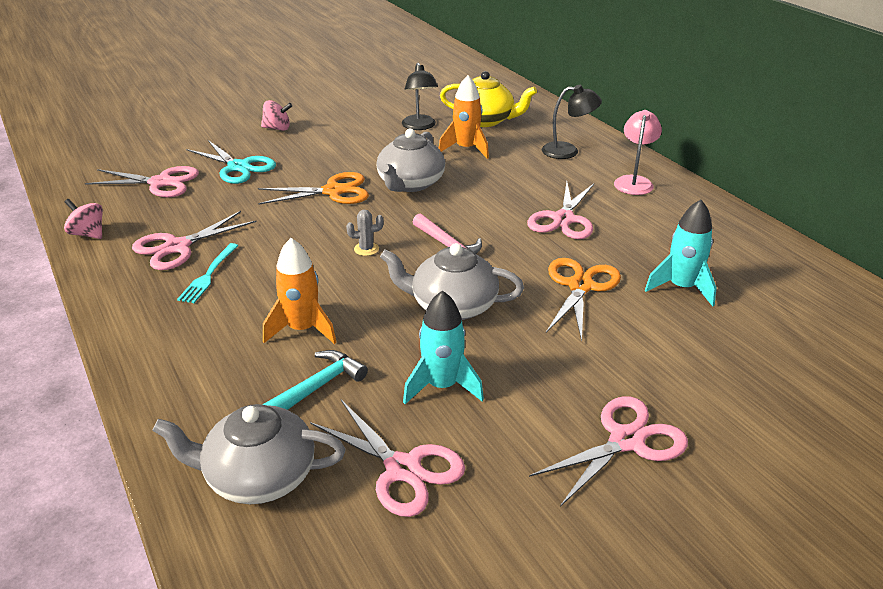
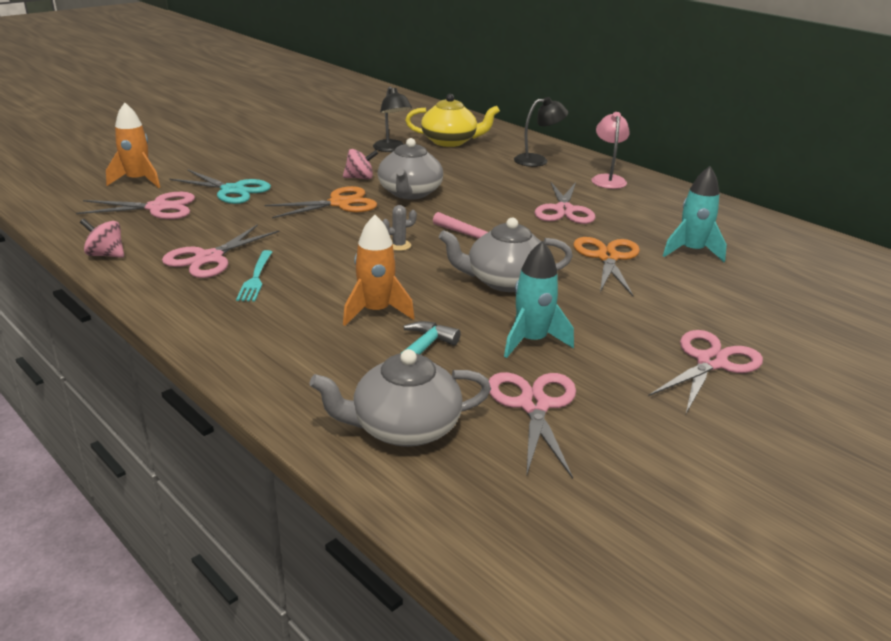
camera: 15 degrees left, 5 degrees down
pink spinning top [261,100,292,131] -> pink spinning top moved to [343,149,378,179]
pink scissors [310,400,465,517] -> pink scissors turned 120 degrees counterclockwise [489,372,576,479]
orange rocket [439,75,489,159] -> orange rocket moved to [106,103,160,188]

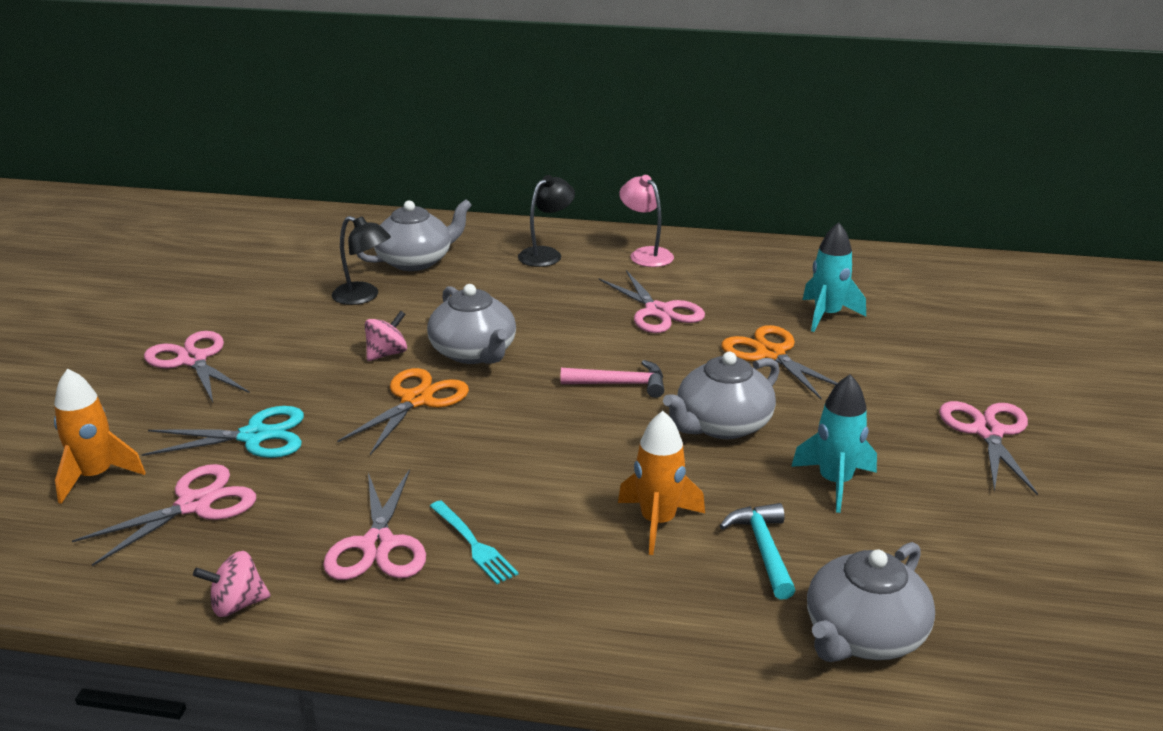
camera: 35 degrees left, 0 degrees up
grey cactus [383,205,417,251] -> none
yellow teapot [405,94,500,147] -> grey teapot [357,199,472,271]
pink scissors [489,372,576,479] -> pink scissors moved to [144,331,250,402]

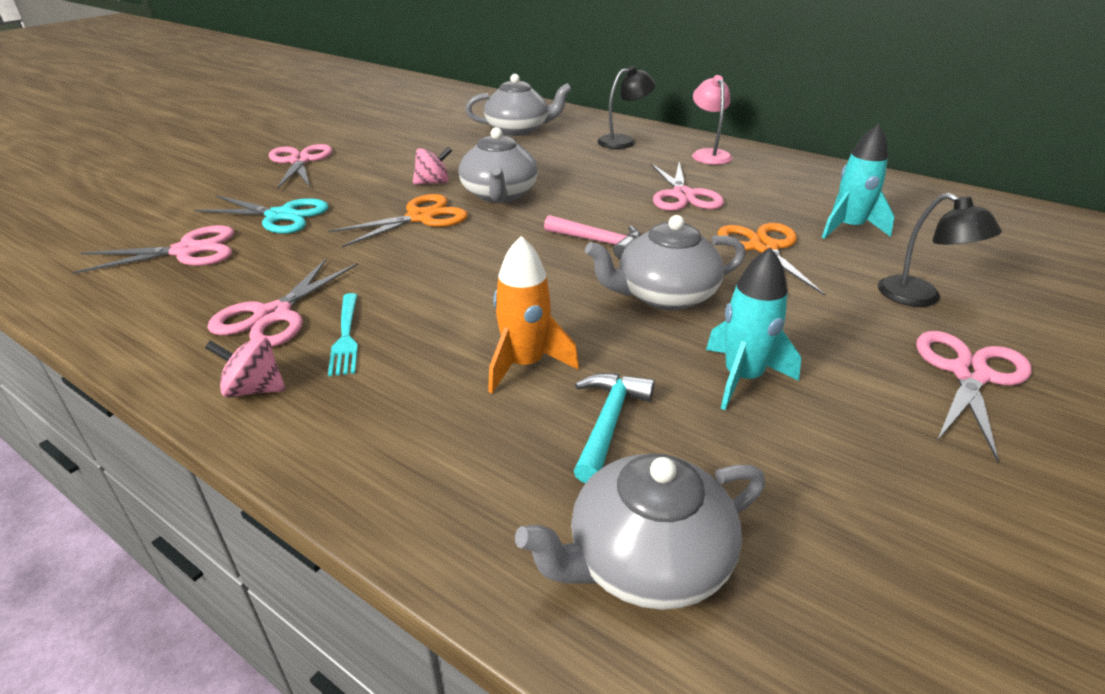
camera: 25 degrees right, 5 degrees up
orange rocket [54,369,146,504] -> none
pink spinning top [193,551,271,617] -> pink spinning top moved to [205,337,286,398]
black lamp [332,216,391,305] -> black lamp moved to [878,193,1002,307]

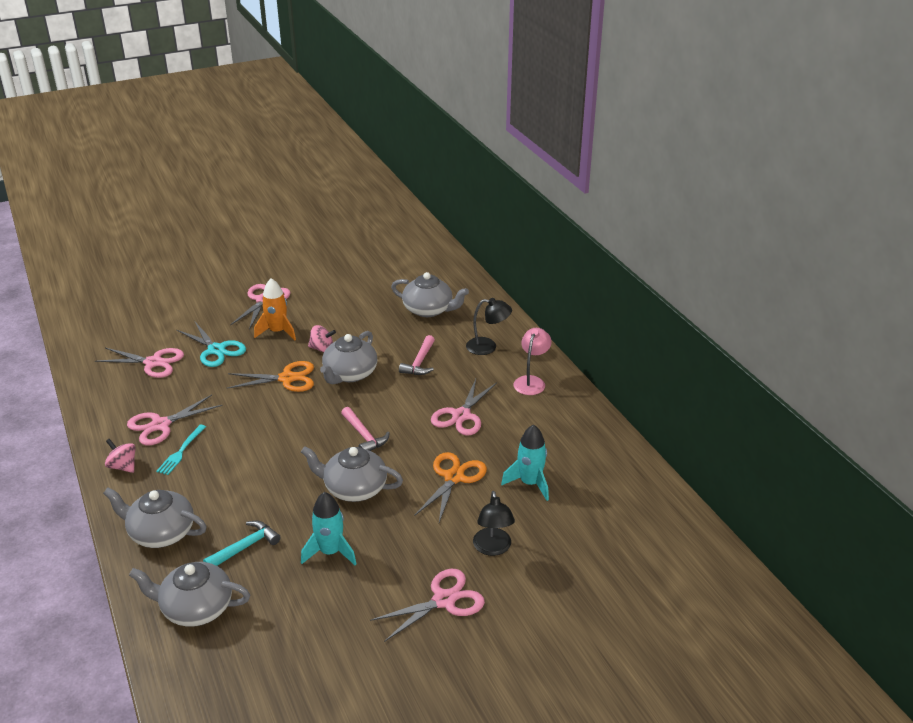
camera: 30 degrees right, 0 degrees up
orange rocket [488,236,579,394] -> orange rocket moved to [254,278,296,341]
none -> grey teapot [103,488,207,548]
none -> pink hammer [399,335,435,375]

